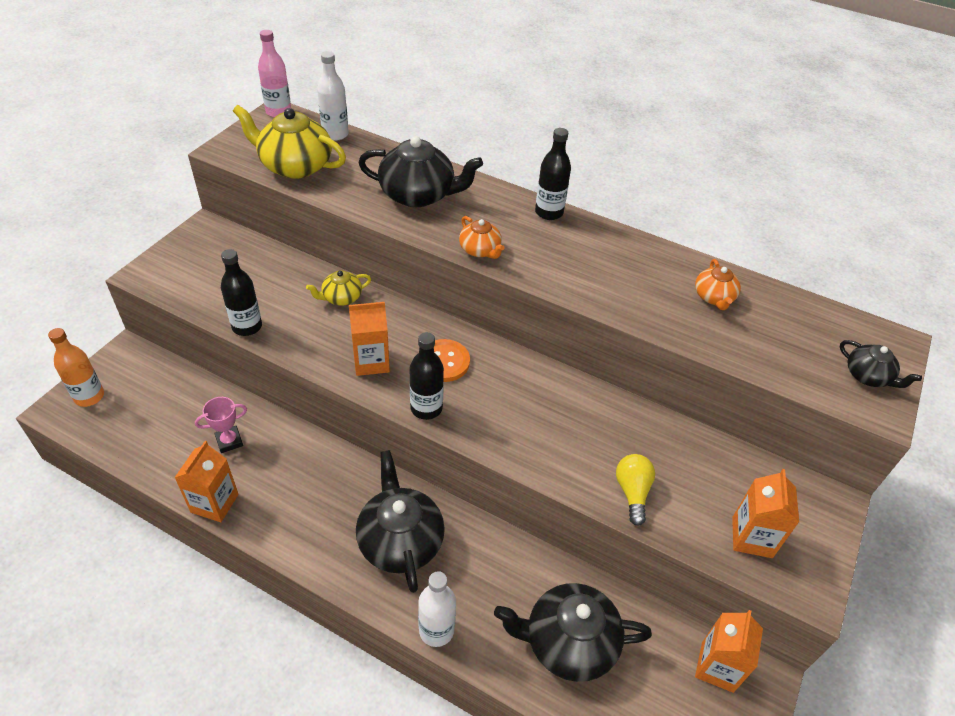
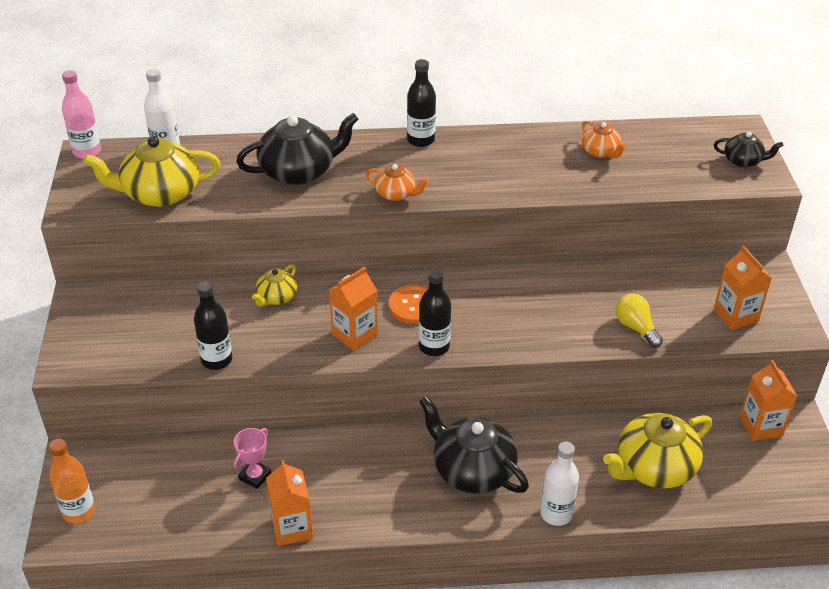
camera: 30 degrees left, 5 degrees down
black teapot [494,583,652,682] -> yellow teapot [603,413,712,488]

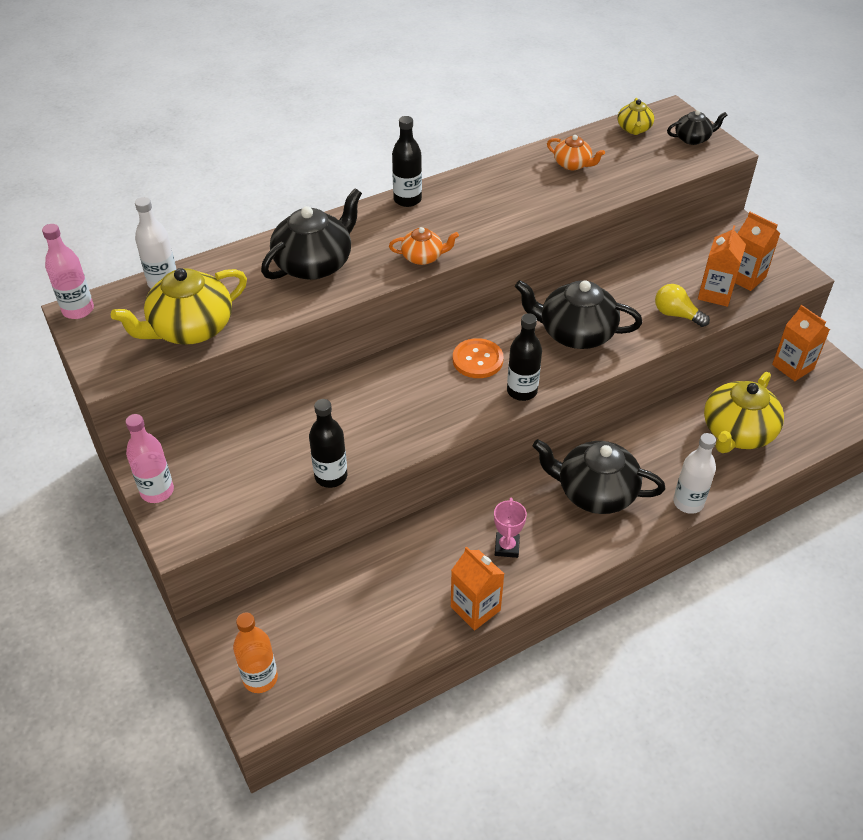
camera: 25 degrees left, 5 degrees up
pink trophy [234,428,271,489] -> pink trophy moved to [494,498,527,558]
yellow teapot [252,264,297,307] -> yellow teapot moved to [617,98,654,135]
orange carton [329,267,378,351] -> orange carton moved to [698,225,746,307]
none -> pink bottle [126,414,174,503]
none -> black teapot [515,280,642,349]

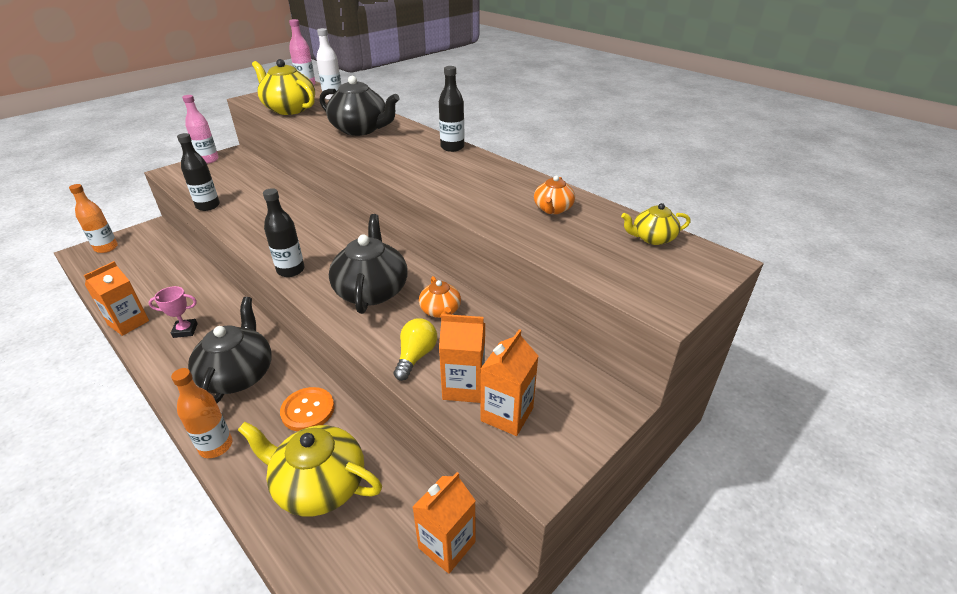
camera: 75 degrees right, 10 degrees down
orange teapot [389,227,459,265] -> orange teapot moved to [419,276,461,318]
orange button [453,338,504,378] -> orange button moved to [280,387,334,431]
black teapot [667,110,727,145] -> none
white bottle [673,433,716,514] -> orange bottle [171,368,233,458]

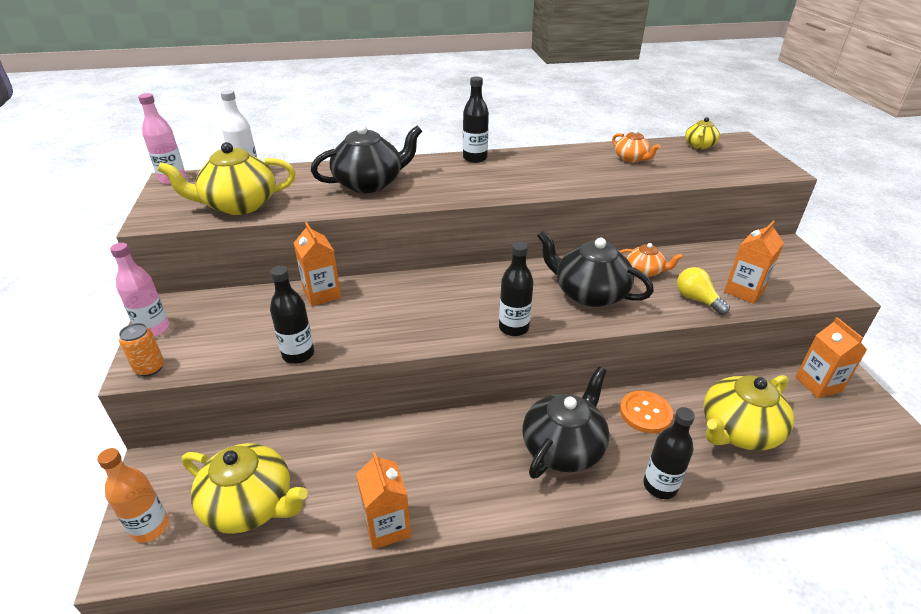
camera: 55 degrees left, 0 degrees up
pink trophy [148,286,198,338] -> none
orange bottle [171,368,233,458] -> black bottle [643,407,695,499]
black teapot [188,297,272,403] -> black teapot turned 90 degrees clockwise [523,367,609,479]
orange carton [480,329,538,436] -> orange carton moved to [294,222,341,306]
none -> orange can [119,323,164,377]
none -> yellow teapot [182,443,308,534]

